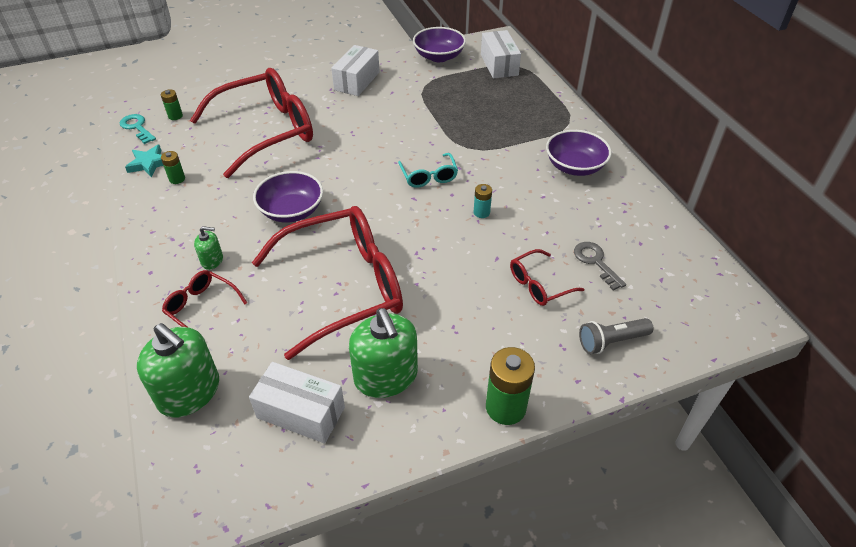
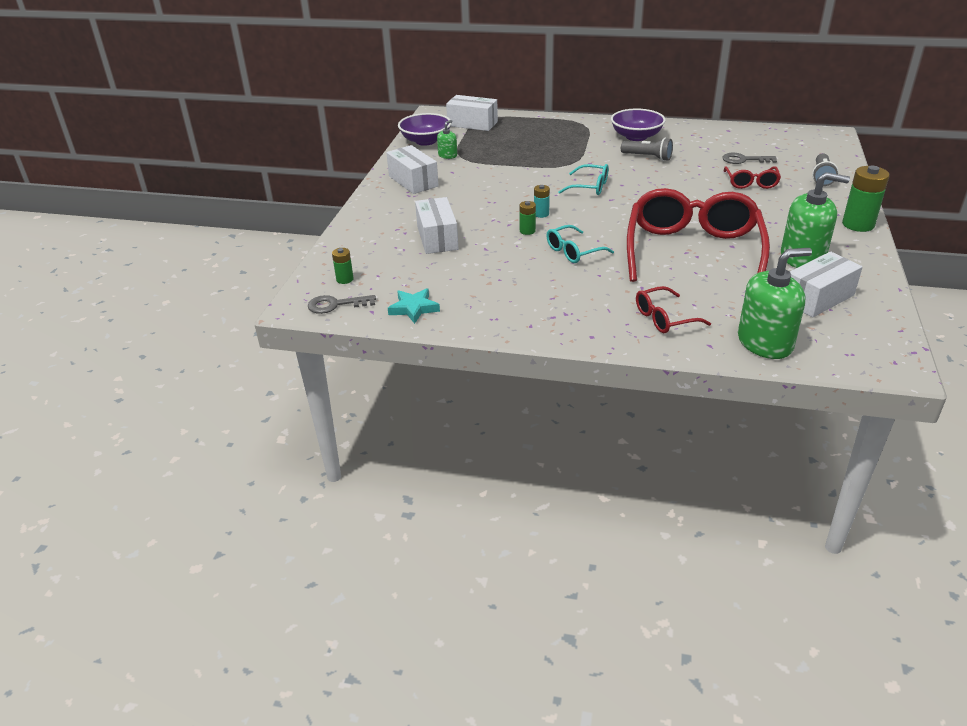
camera: 55 degrees left, 10 degrees down
turquoise key [120,114,156,144] -> grey key [308,295,376,314]
green battery [161,151,185,184] -> green battery moved to [519,201,536,235]
red glasses [190,68,313,178] -> white box [415,197,459,254]
green soap dispenser [194,226,223,270] -> green soap dispenser moved to [437,120,457,159]
purple bowl [253,171,323,223] -> turquoise glasses [546,225,614,263]
turquoise battery [474,184,492,218] -> turquoise battery moved to [534,185,550,218]
none -> grey flashlight [621,138,673,161]

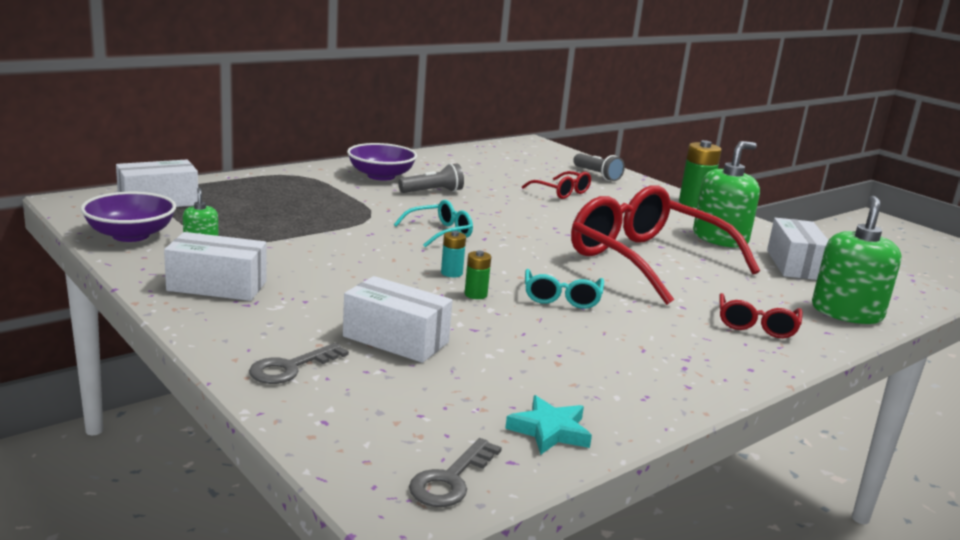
camera: 55 degrees left, 15 degrees down
green battery [332,248,354,284] -> none
grey key [722,153,777,164] -> grey key moved to [249,343,349,384]

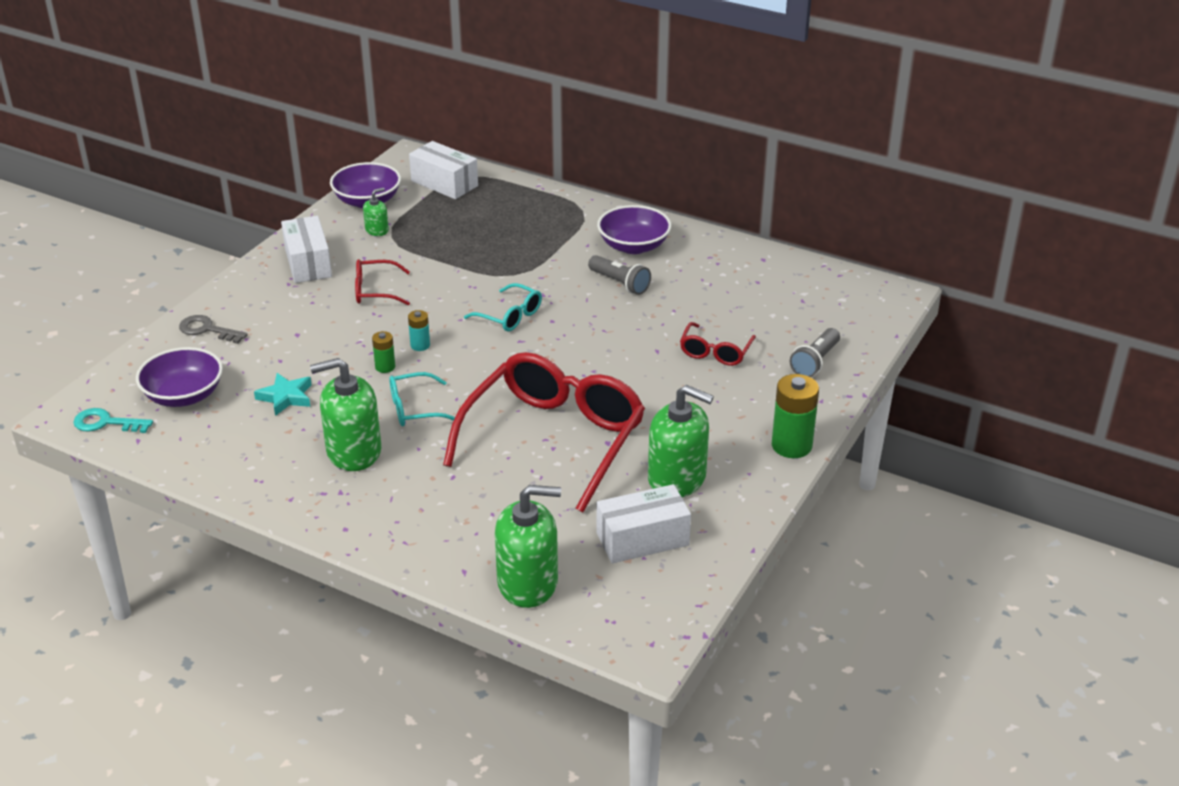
camera: 70 degrees right, 15 degrees up
white box [343,276,453,363] -> none
grey key [409,438,502,507] -> turquoise key [73,408,153,433]
turquoise star [505,395,592,455] -> turquoise star moved to [254,373,312,416]
red glasses [719,293,803,338] -> red glasses moved to [355,259,410,305]
none -> purple bowl [136,347,223,407]
none -> green soap dispenser [310,358,381,471]

